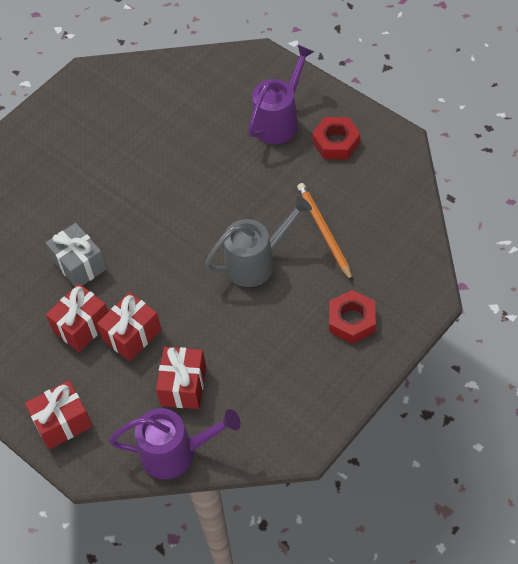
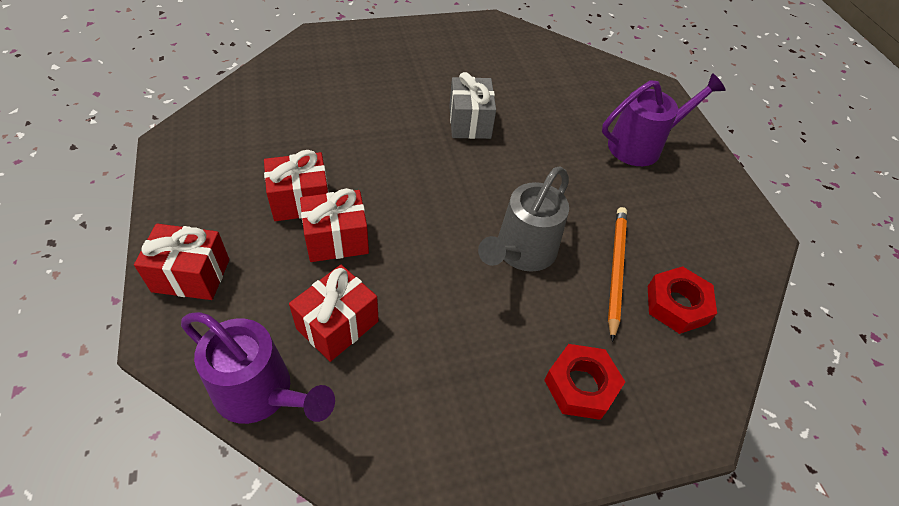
camera: 25 degrees right, 5 degrees down
grey gift [46,223,107,287] -> grey gift moved to [449,72,496,139]
grey watering can [205,196,312,287] -> grey watering can turned 120 degrees clockwise [478,166,569,272]
red nut [312,117,360,159] -> red nut moved to [648,266,717,334]

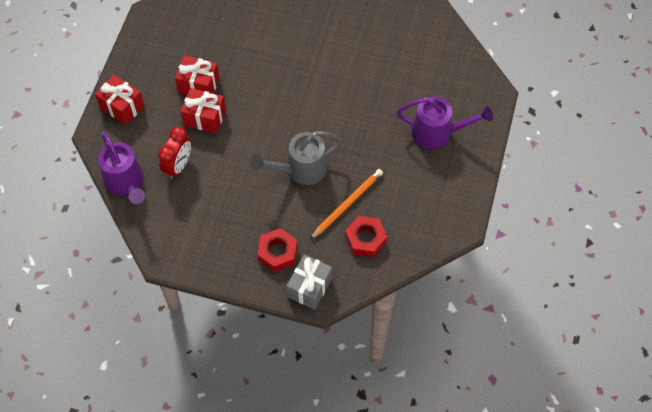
camera: 35 degrees right, 10 degrees up
red gift [289,265,379,362] -> red clock [158,126,191,179]
grey gift [449,72,496,139] -> grey gift moved to [287,254,332,310]

